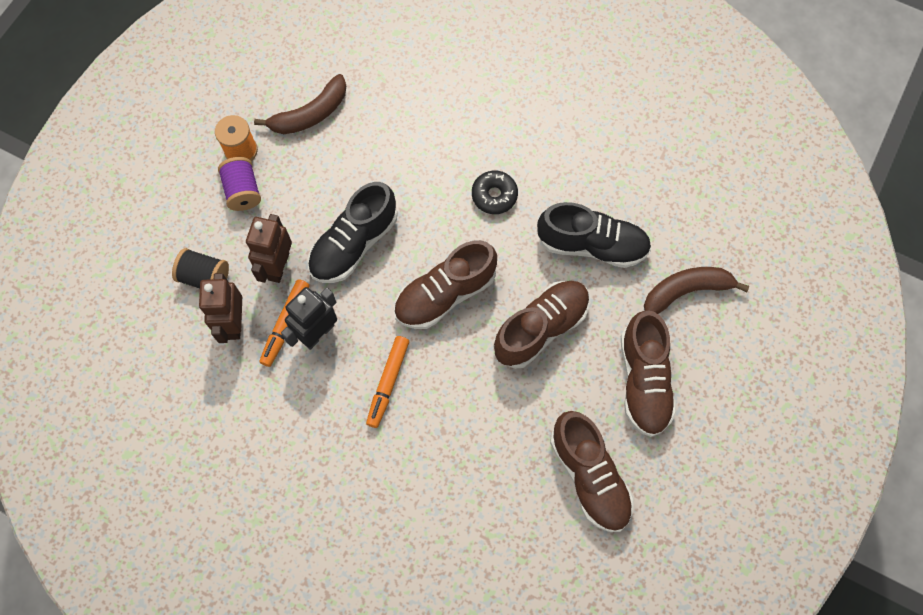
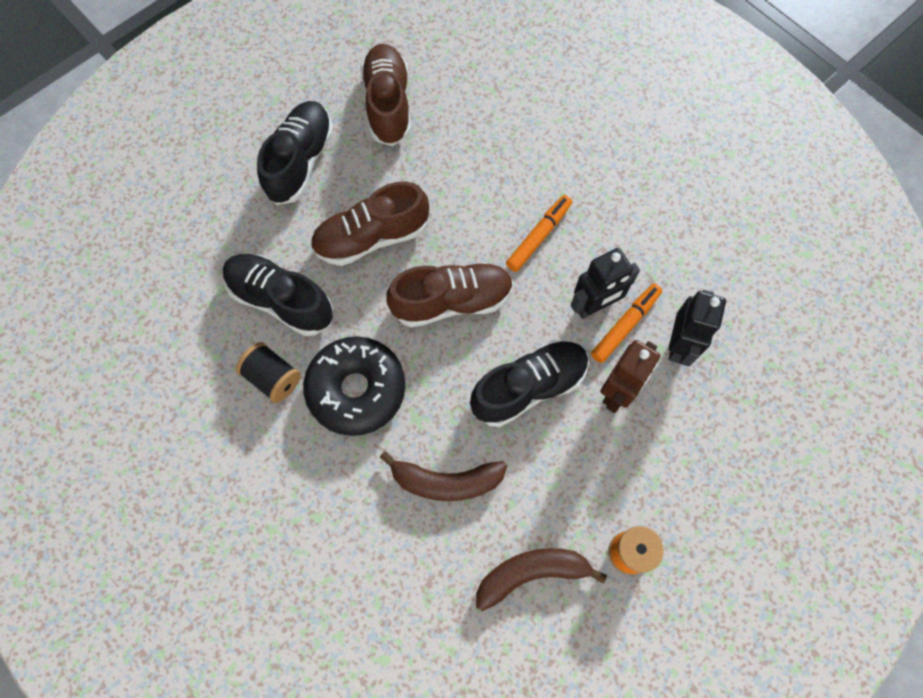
camera: 160 degrees left, 0 degrees up
black spool [172,248,229,288] -> black spool moved to [236,342,301,403]
brown robot [199,273,242,343] -> black robot [669,290,726,367]
purple spool [218,157,261,211] -> none
black donut [472,171,518,214] -> black donut [303,336,405,436], size x1.84
brown shoe [621,311,676,437] -> black shoe [257,101,333,205]
brown banana [644,267,749,314] -> brown banana moved to [380,451,507,501]

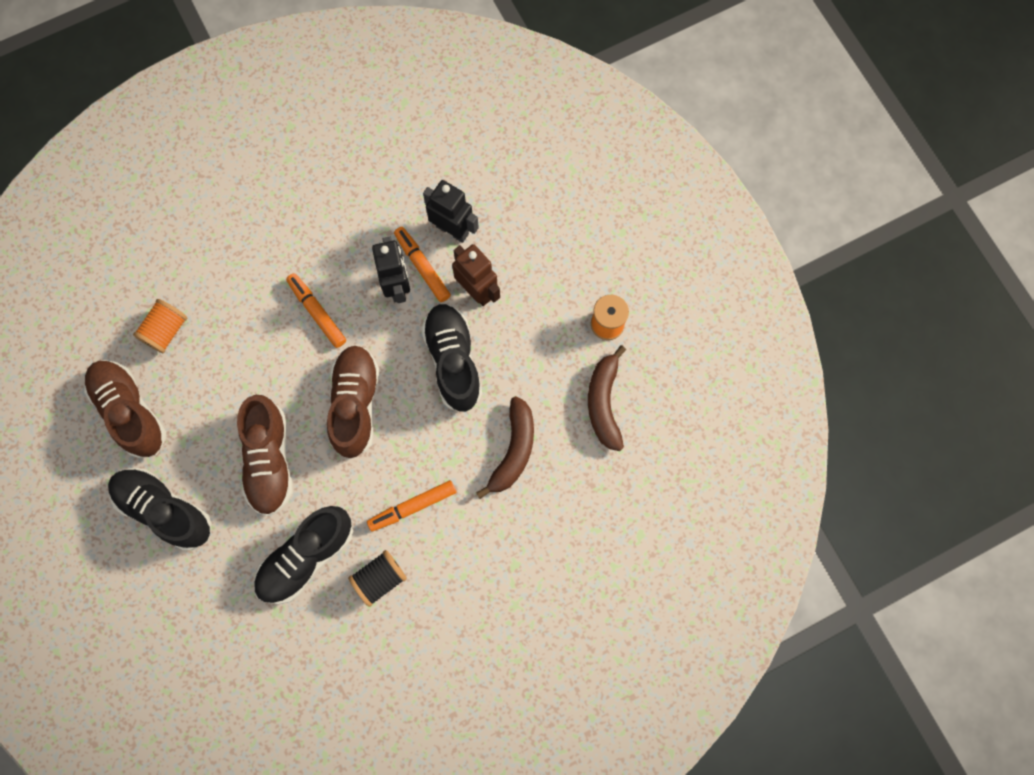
camera: 75 degrees left, 5 degrees up
black donut [303,336,405,436] -> orange marker [367,480,456,532]
brown shoe [361,44,411,146] -> brown shoe turned 45 degrees clockwise [84,360,166,458]
none -> orange spool [133,299,187,353]

